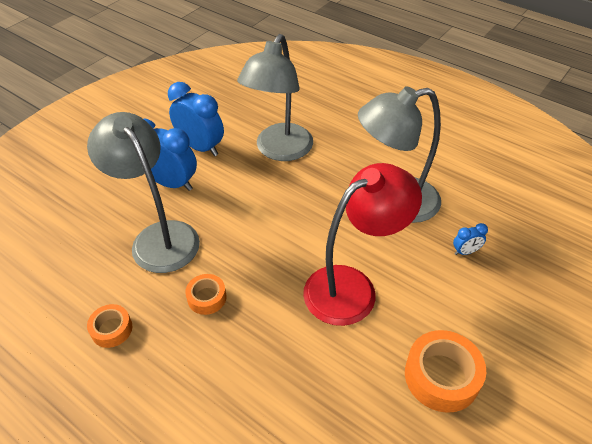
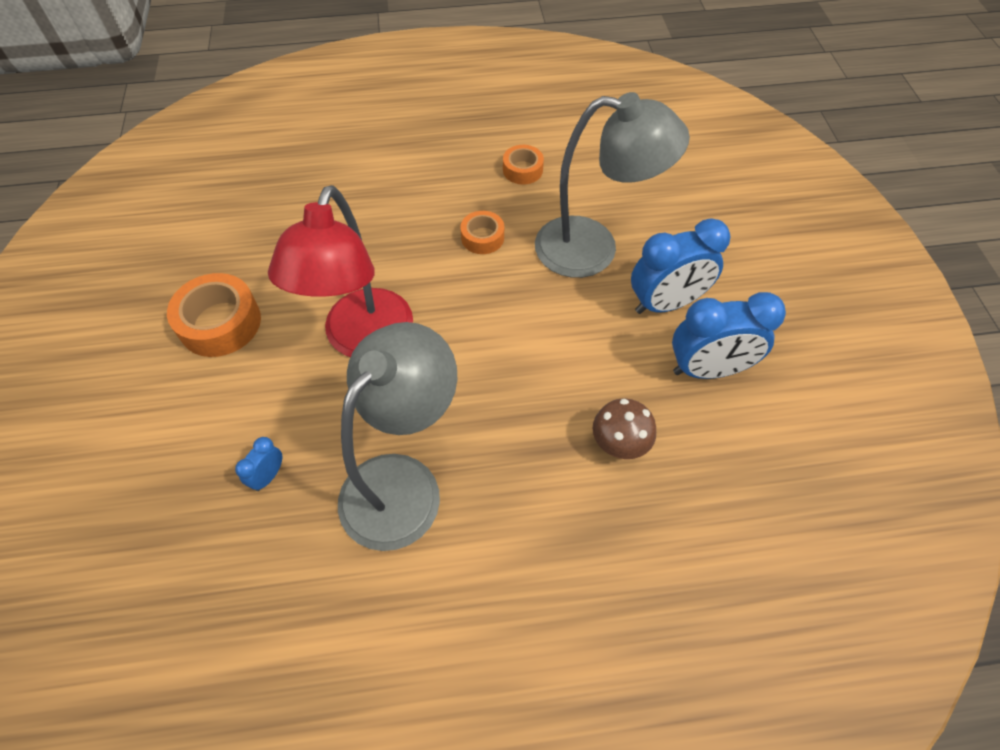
camera: 135 degrees right, 10 degrees up
grey lamp [237,34,313,161] -> brown mushroom [593,398,656,459]

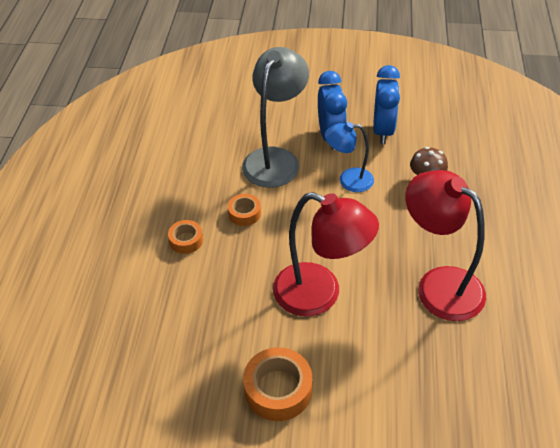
camera: 75 degrees left, 10 degrees down
blue clock [235,437,282,491] -> none
grey lamp [338,322,457,551] -> red lamp [405,170,486,321]
orange tape [503,145,544,185] -> orange tape moved to [168,220,203,254]
none -> blue lamp [325,122,374,192]

